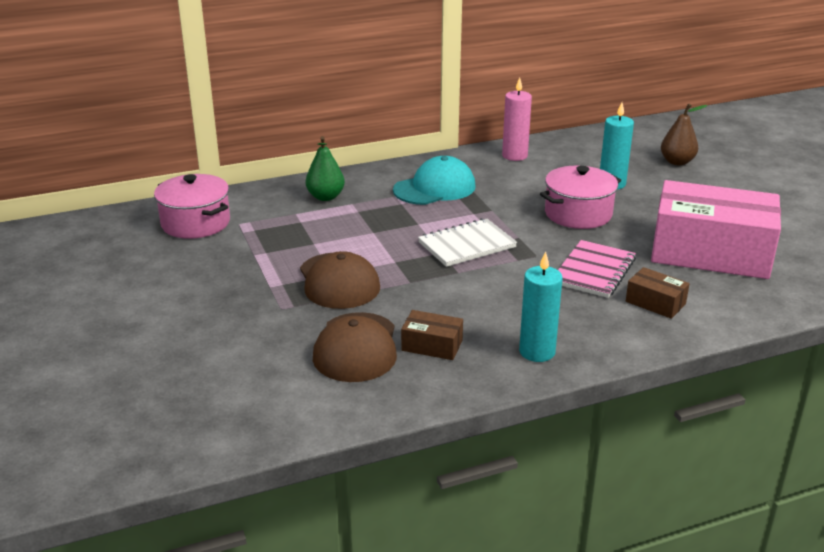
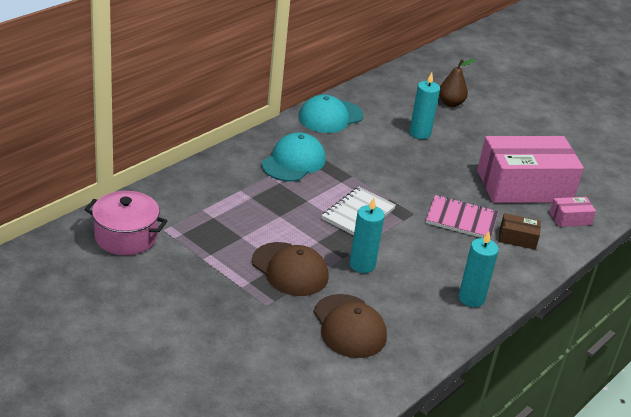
camera: 30 degrees left, 5 degrees up
green pear [305,136,345,201] -> none
brown box [401,310,463,360] -> none
pink candle [502,77,532,161] -> turquoise cap [299,95,363,133]
pink pot [540,166,621,229] -> none
pink notebook [558,240,636,298] -> pink notebook turned 75 degrees counterclockwise [426,195,498,239]
none -> turquoise candle [350,198,385,273]
none -> pink box [550,197,596,227]

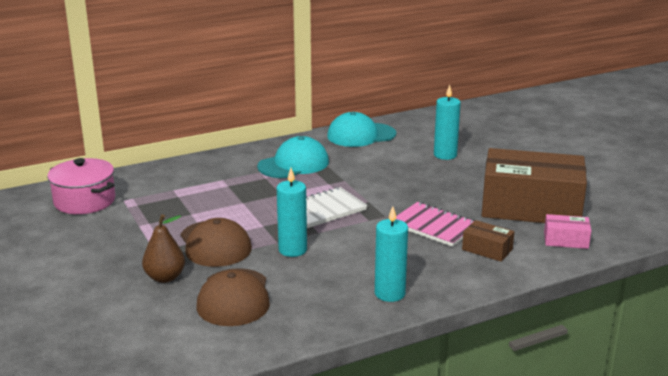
camera: 25 degrees right, 10 degrees down
brown pear [439,59,476,107] -> brown pear moved to [142,214,185,283]
pink box [477,136,584,203] -> brown box [482,148,587,223]

